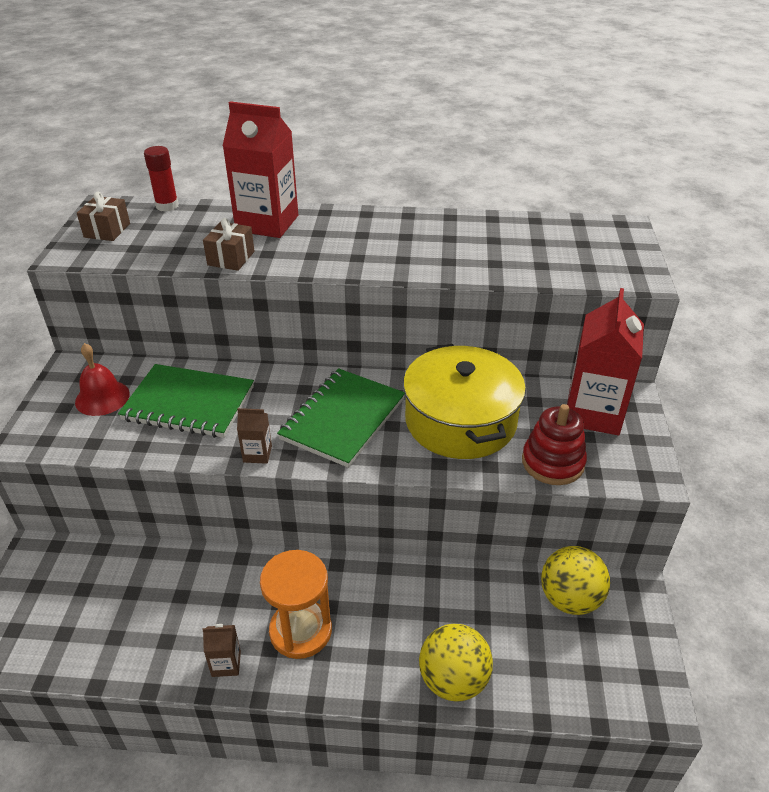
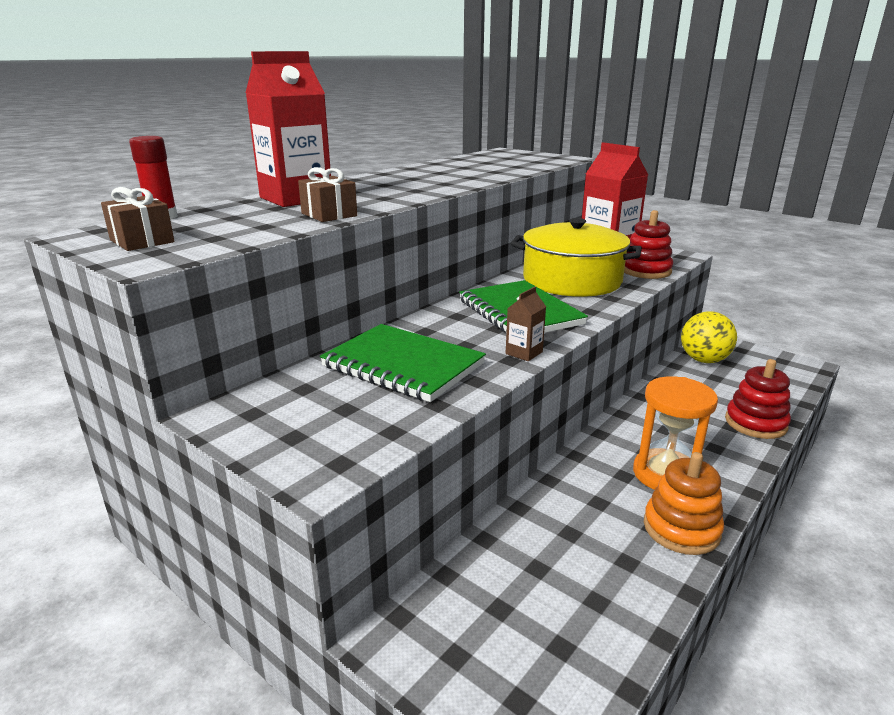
camera: 55 degrees left, 15 degrees down
red bell [75,343,130,416] -> none
green notebook [118,364,254,438] -> green notebook turned 75 degrees clockwise [320,324,486,402]
brown carton [202,624,241,677] -> orange stacking toy [644,452,724,555]
yellow ball [419,624,493,702] -> red stacking toy [725,359,791,439]

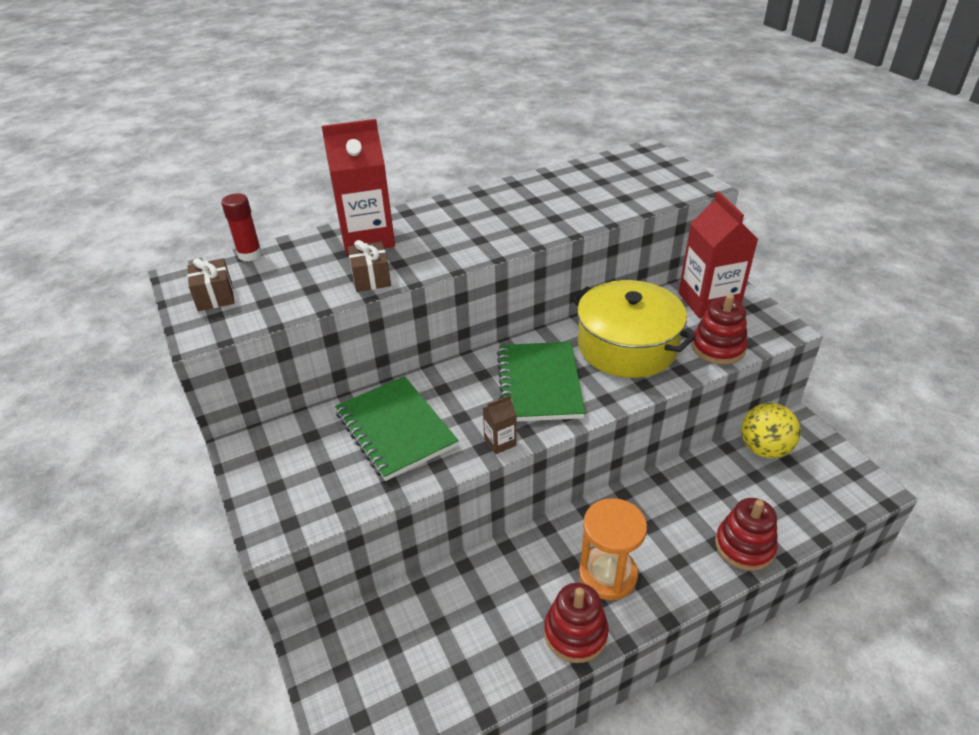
camera: 25 degrees right, 15 degrees up
orange stacking toy [644,452,724,555] -> red stacking toy [544,583,609,663]

